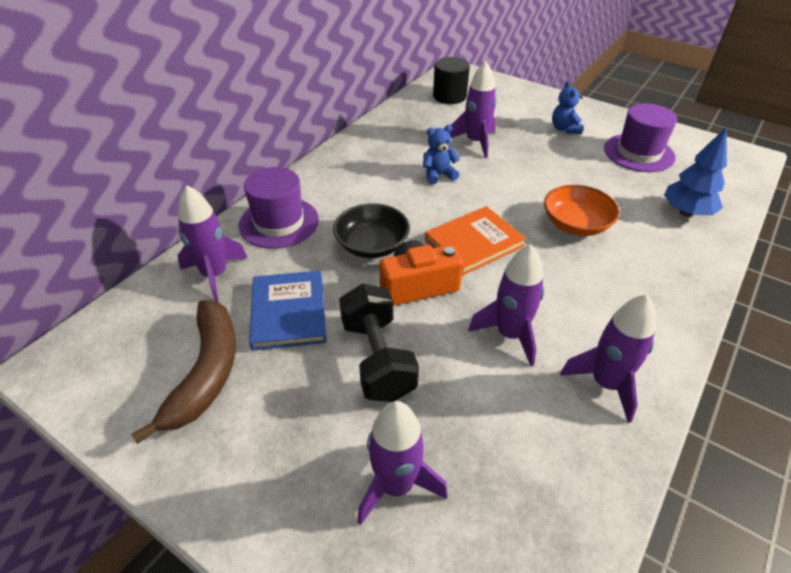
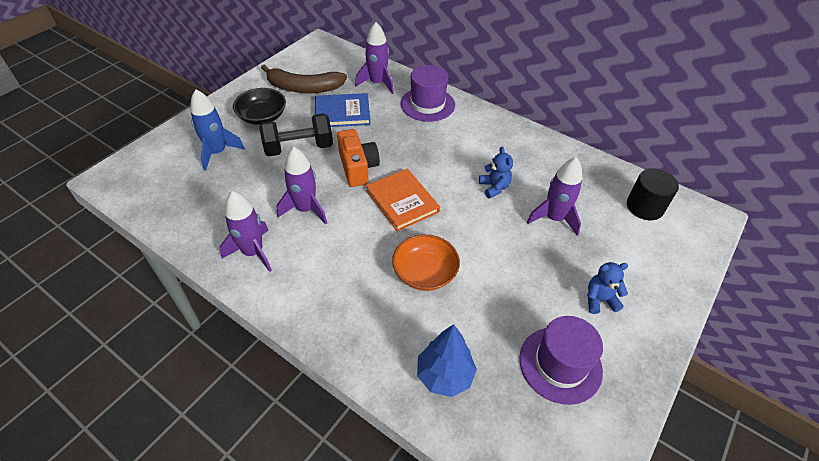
camera: 90 degrees right, 5 degrees up
black bowl [333,203,410,258] -> black bowl moved to [233,88,286,125]
purple rocket [357,401,448,525] -> blue rocket [190,89,245,171]

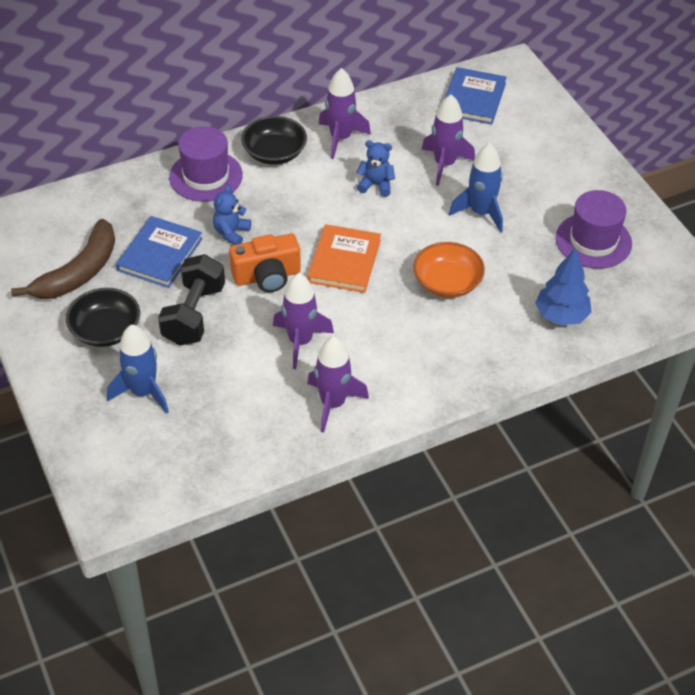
camera: 60 degrees left, 0 degrees up
orange camera [337,129,380,187] -> orange camera turned 150 degrees clockwise [229,234,301,292]
purple rocket [355,22,394,94] -> purple rocket moved to [319,68,371,159]
orange book [366,169,440,231] -> orange book turned 75 degrees counterclockwise [307,224,381,293]
blue teddy bear [587,262,628,314] -> blue teddy bear moved to [213,185,251,245]
black cylinder [627,169,679,220] -> blue book [445,67,507,124]
none -> black bowl [241,116,307,165]
none -> blue rocket [449,143,503,233]

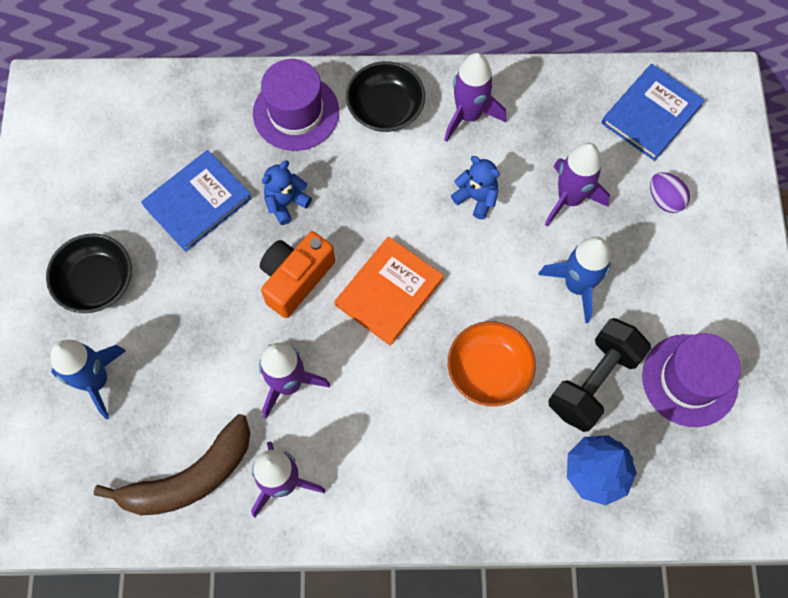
camera: 25 degrees right, 20 degrees up
brown banana [11,219,115,299] -> brown banana moved to [94,414,250,515]
black dumbbell [158,254,225,346] -> black dumbbell moved to [548,318,651,432]
orange camera [229,234,301,292] -> orange camera turned 120 degrees clockwise [260,231,335,318]
none -> purple egg [650,172,690,213]

